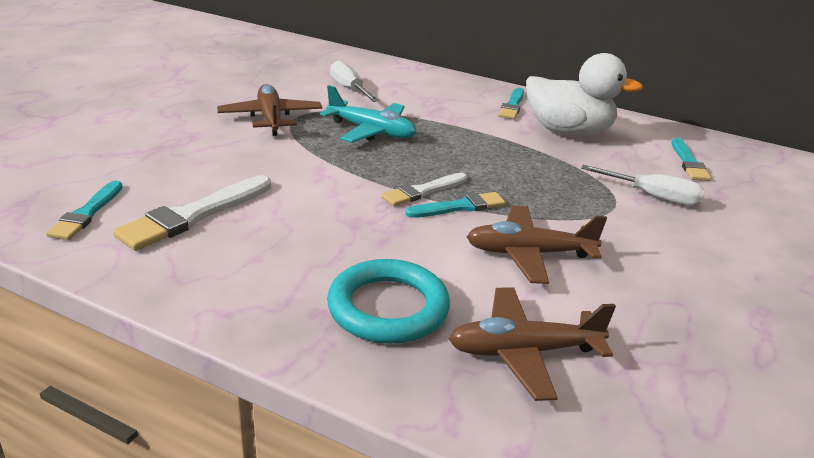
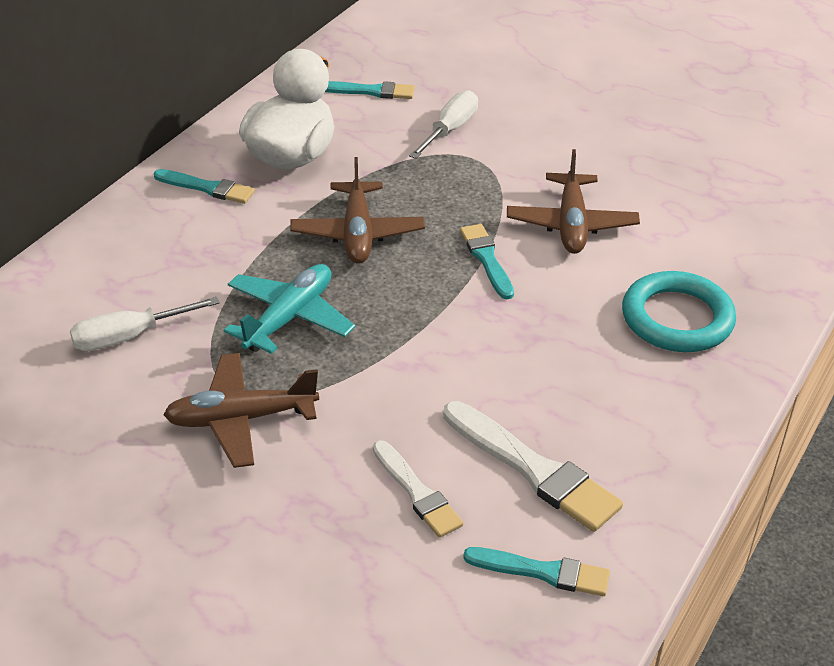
camera: 85 degrees left, 10 degrees up
white brush [381,173,467,206] -> white brush moved to [373,440,463,538]
brown plane [449,287,616,401] -> brown plane moved to [290,157,425,264]

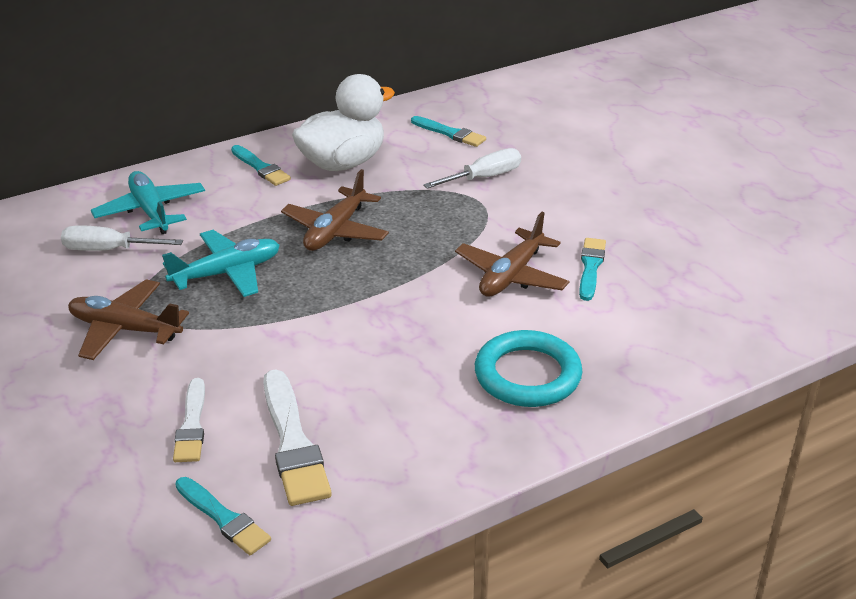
camera: 30 degrees right, 5 degrees down
turquoise brush [460,224,514,299] -> turquoise brush moved to [579,238,606,301]
none -> turquoise plane [91,171,205,234]

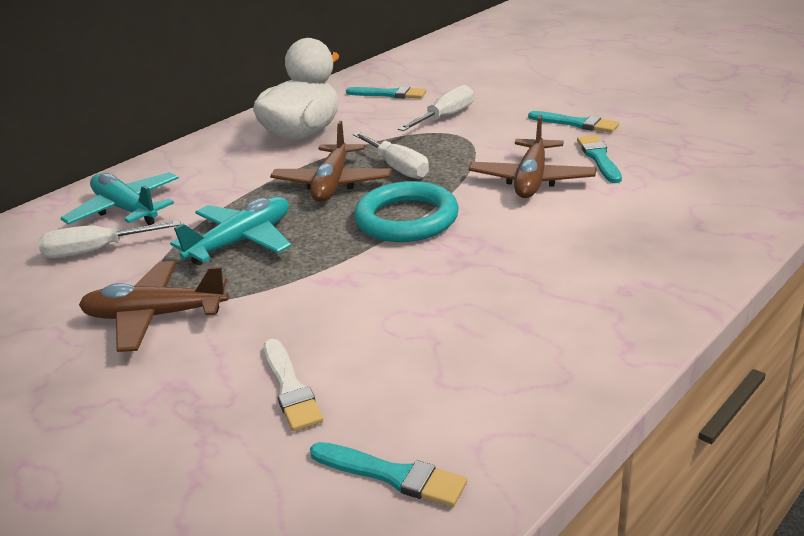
camera: 15 degrees left, 5 degrees down
turquoise brush [231,145,291,186] -> turquoise brush moved to [528,111,619,133]
white brush [263,369,332,506] -> none
turquoise ring [475,330,583,407] -> turquoise ring moved to [354,181,459,242]
none -> white screwdriver [353,132,429,179]

